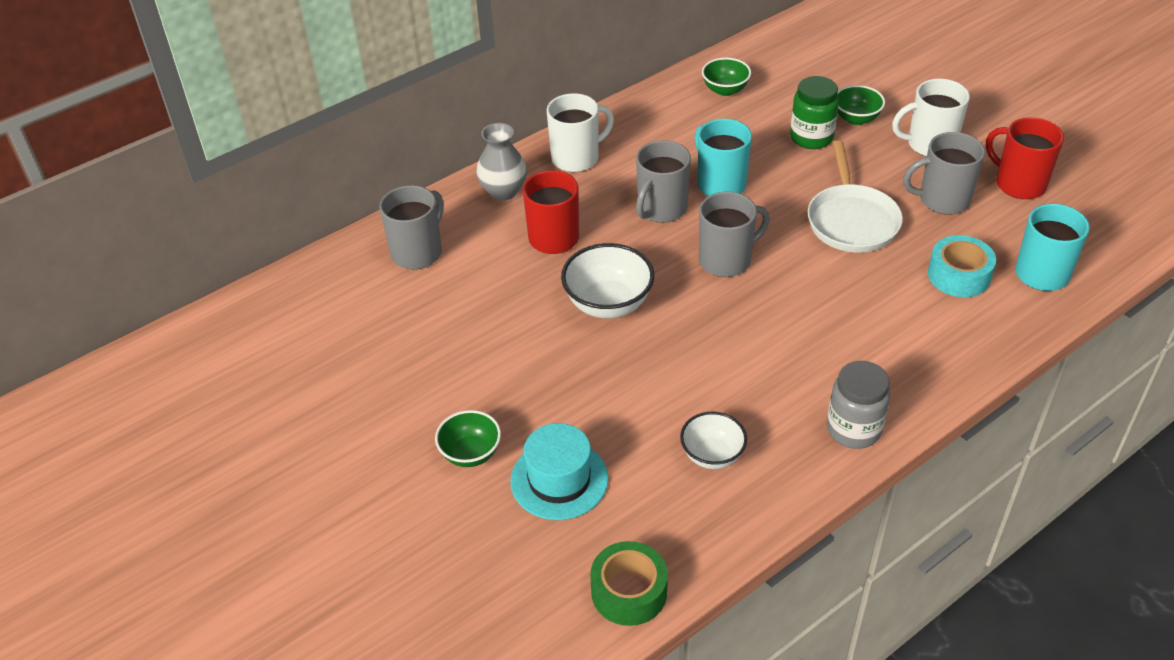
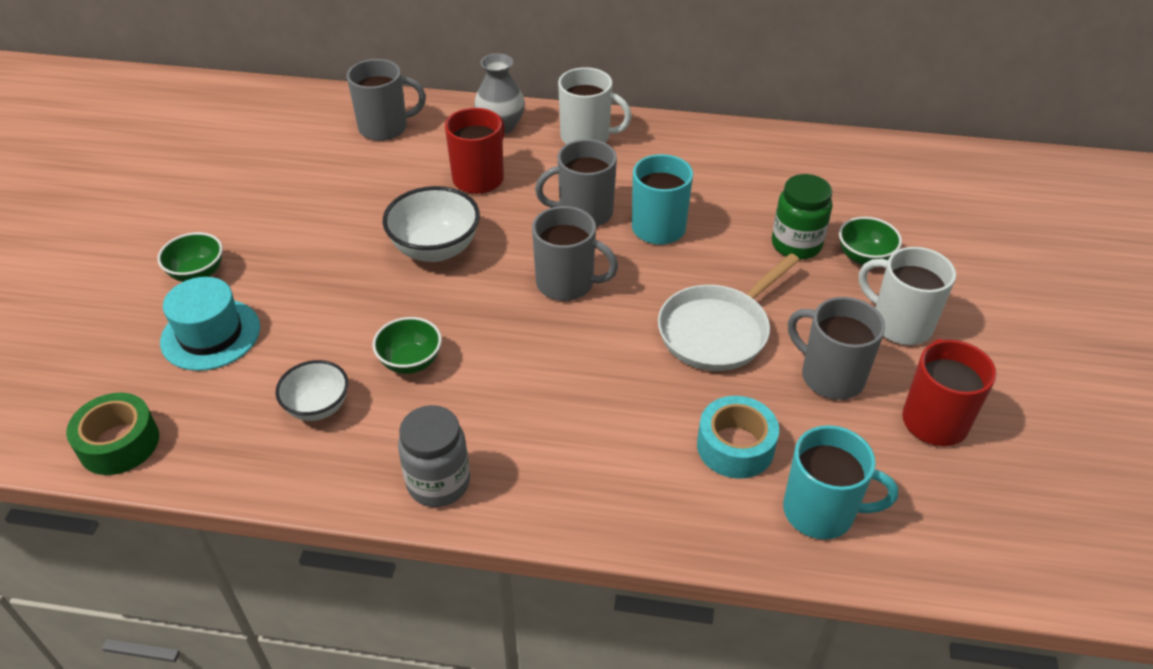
camera: 45 degrees right, 0 degrees up
green bowl [702,57,751,96] -> green bowl moved to [372,317,442,374]

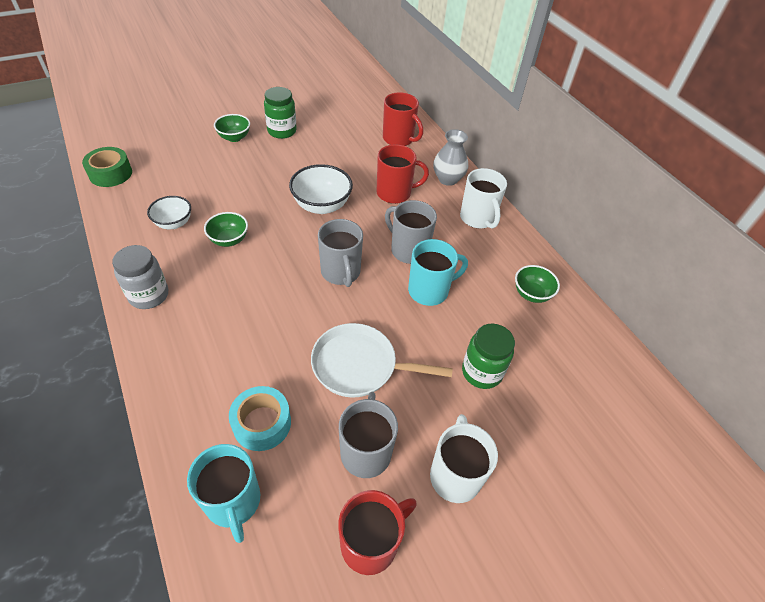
camera: 50 degrees right, 5 degrees up
turquoise hat [160,277,260,371] -> none
grey mug [347,59,426,141] -> red mug [383,92,423,146]
green bowl [839,217,902,265] -> green bowl moved to [515,265,560,303]
none -> green jar [264,87,297,139]

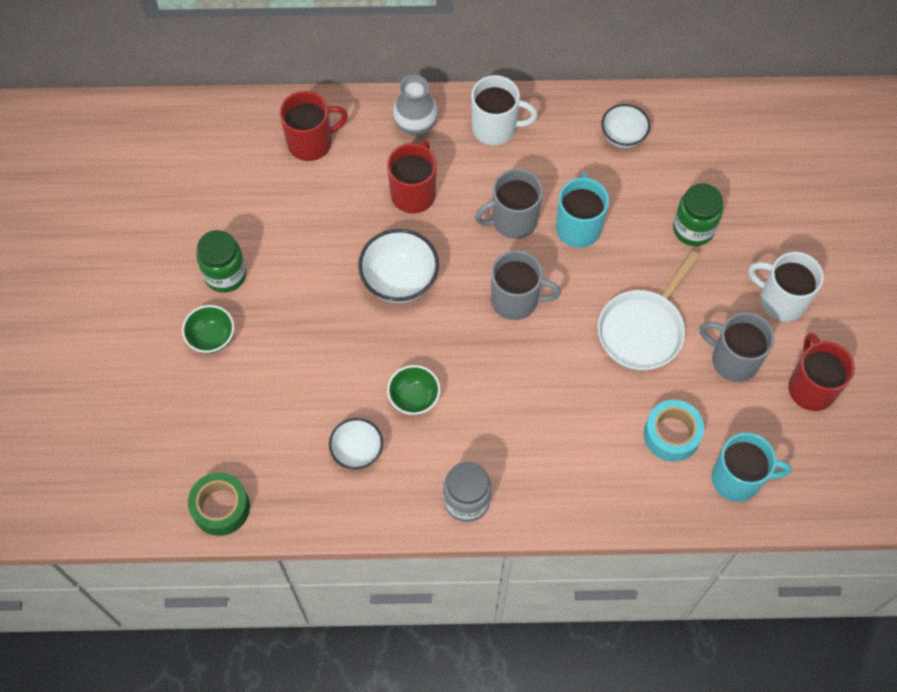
camera: 60 degrees left, 15 degrees up
green bowl [515,265,560,303] -> white bowl [601,104,650,148]

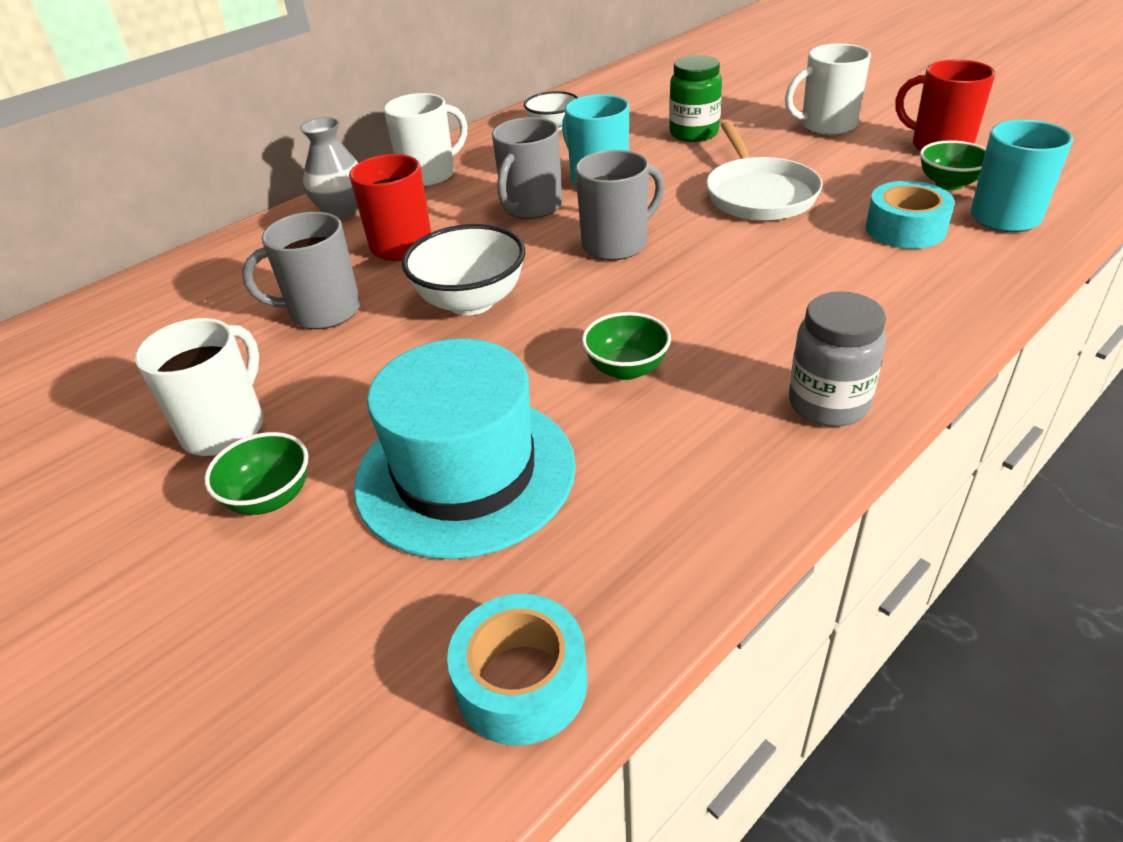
camera: 40 degrees left, 25 degrees down
green tape [188,472,250,536] -> turquoise tape [447,594,588,746]
green jar [196,230,247,293] -> white mug [135,318,263,456]
red mug [280,91,348,161] -> none
white bowl [329,418,383,469] -> none
grey mug [700,312,775,382] -> grey mug moved to [242,212,360,329]
none -> turquoise hat [354,339,576,559]
none -> green bowl [920,140,986,190]

